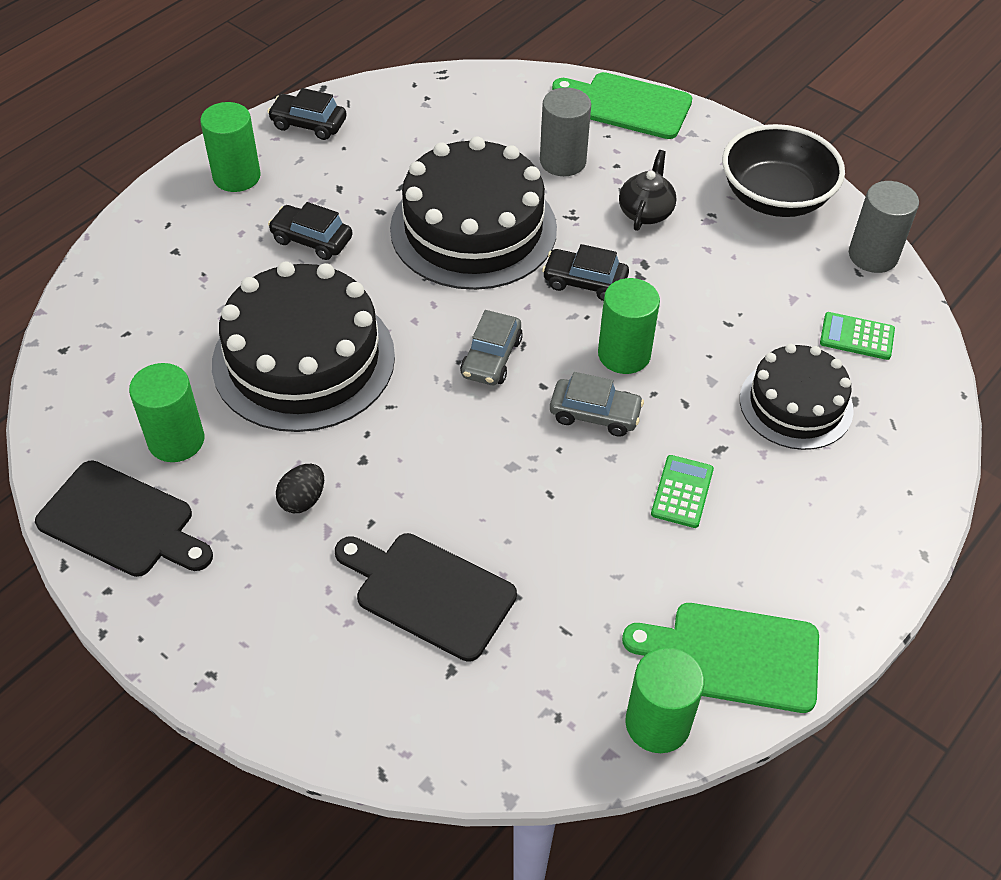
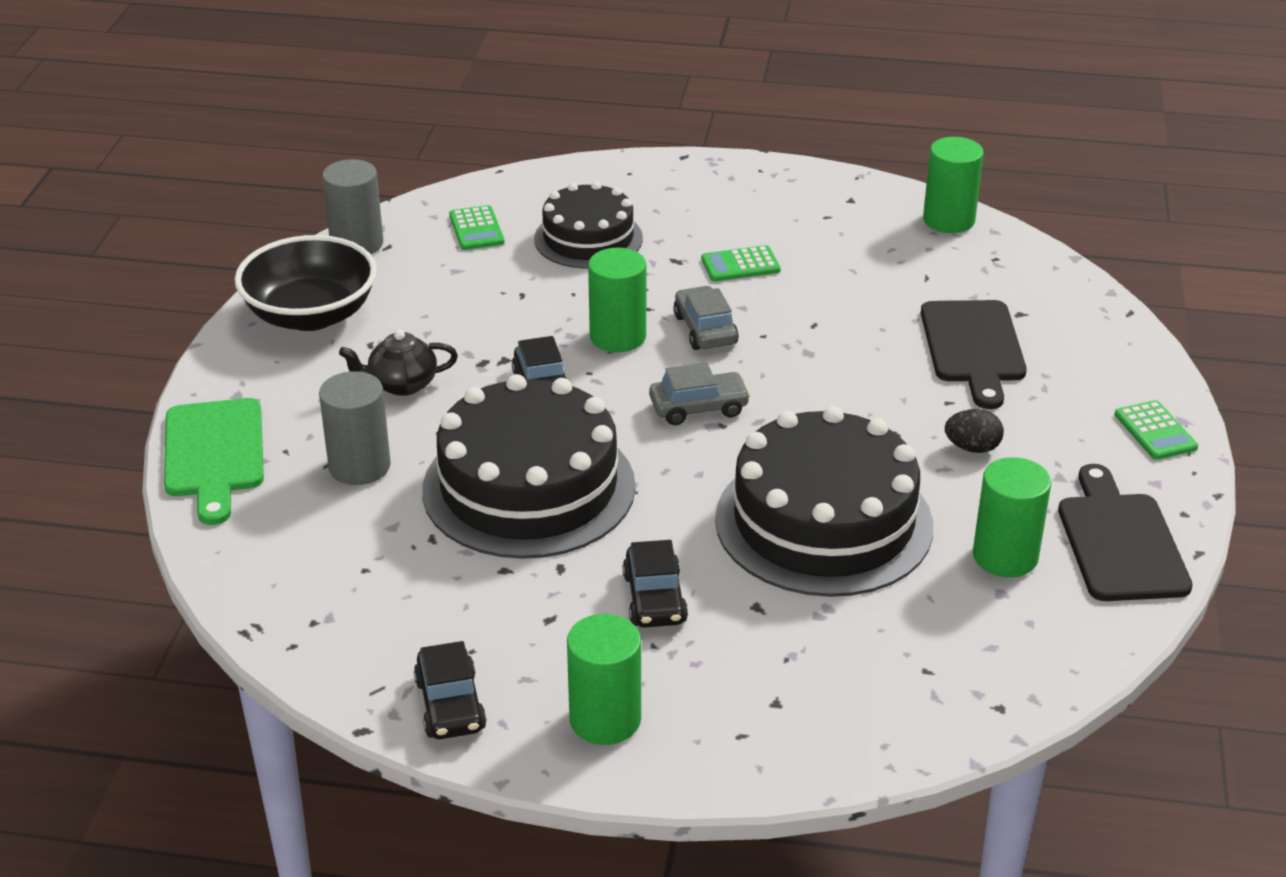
camera: 120 degrees left, 15 degrees down
green cutting board [622,603,819,713] -> none
none -> green calculator [1115,400,1198,460]

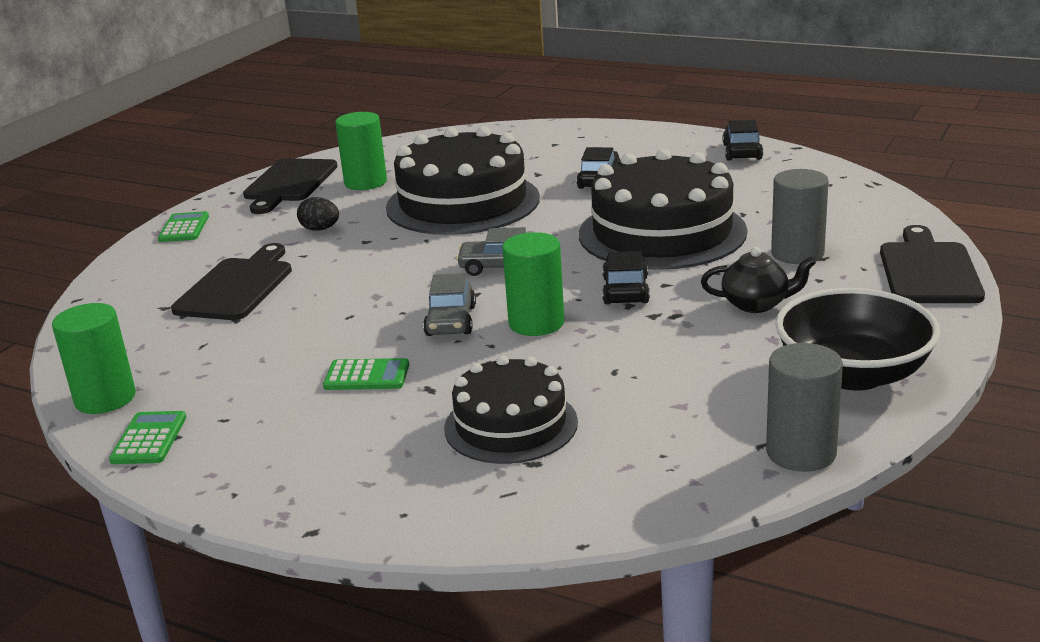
camera: 160 degrees left, 10 degrees down
green cutting board [164,398,264,525] -> black cutting board [880,225,985,303]
green calculator [449,205,505,250] -> green calculator moved to [109,411,186,464]
green cylinder [567,614,641,745] -> none

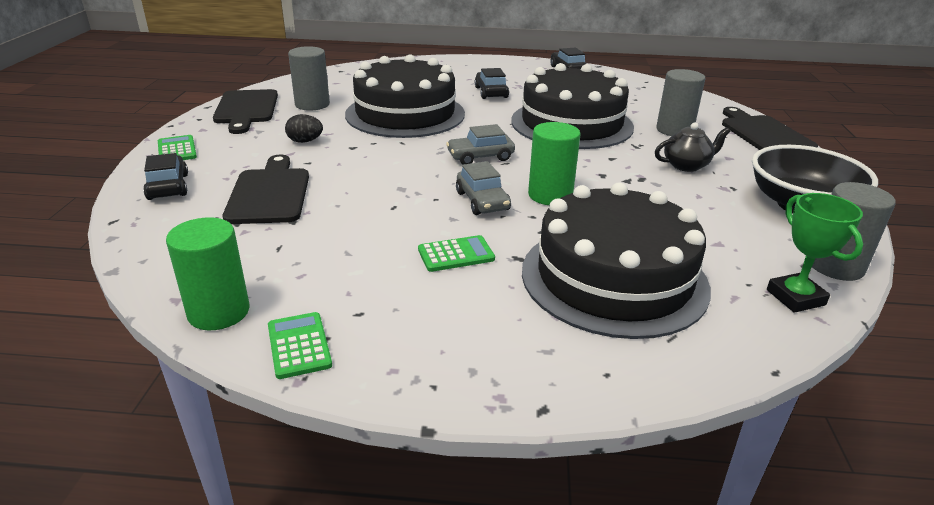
camera: 25 degrees left, 5 degrees up
green cylinder [335,112,387,190] -> grey cylinder [288,46,330,111]
black cake [444,355,578,464] -> black cake [522,183,711,339], size x1.64
black car [602,251,650,305] -> black car moved to [143,153,188,200]
none -> green trophy [767,193,863,313]

